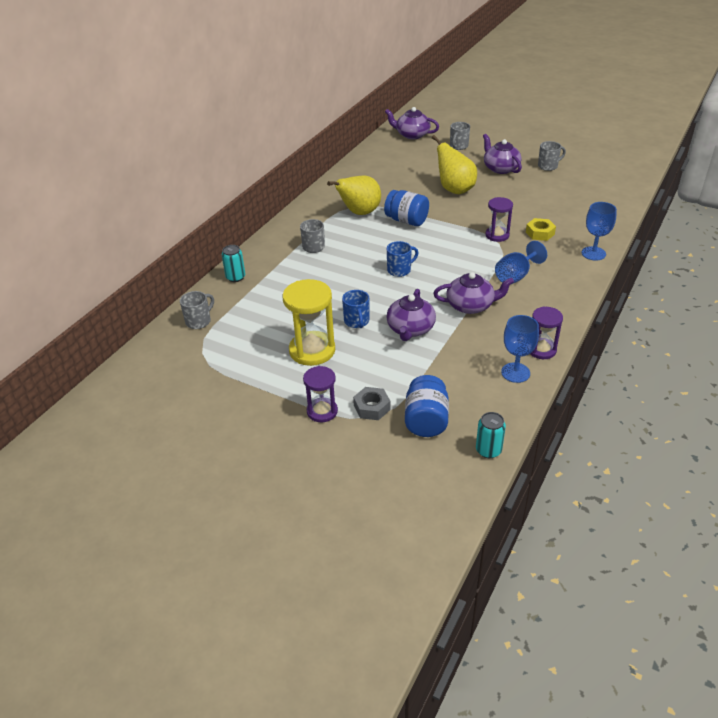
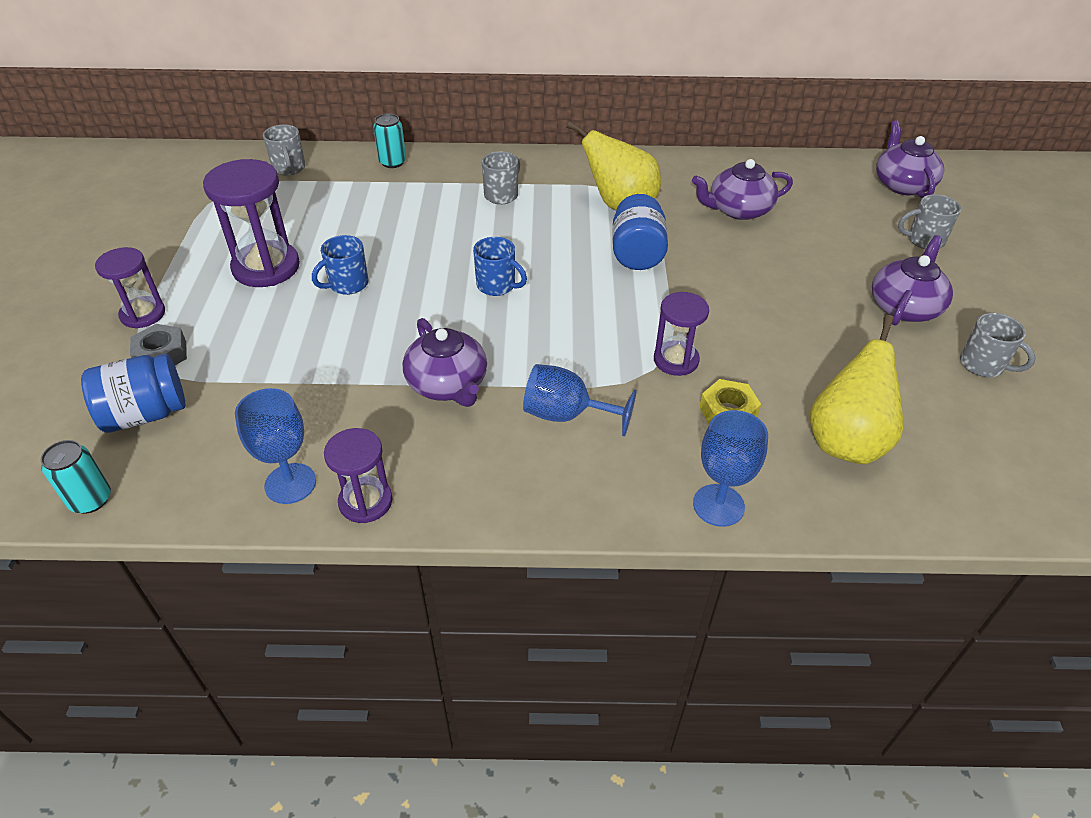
camera: 60 degrees right, 5 degrees up
grey mug [180,291,214,329] -> grey mug turned 60 degrees clockwise [263,125,305,175]
yellow hourglass [282,279,335,366] -> purple hourglass [203,159,300,287]
purple teapot [386,289,436,341] -> purple teapot moved to [692,159,793,220]
yellow pear [432,135,477,194] -> yellow pear moved to [810,315,903,464]

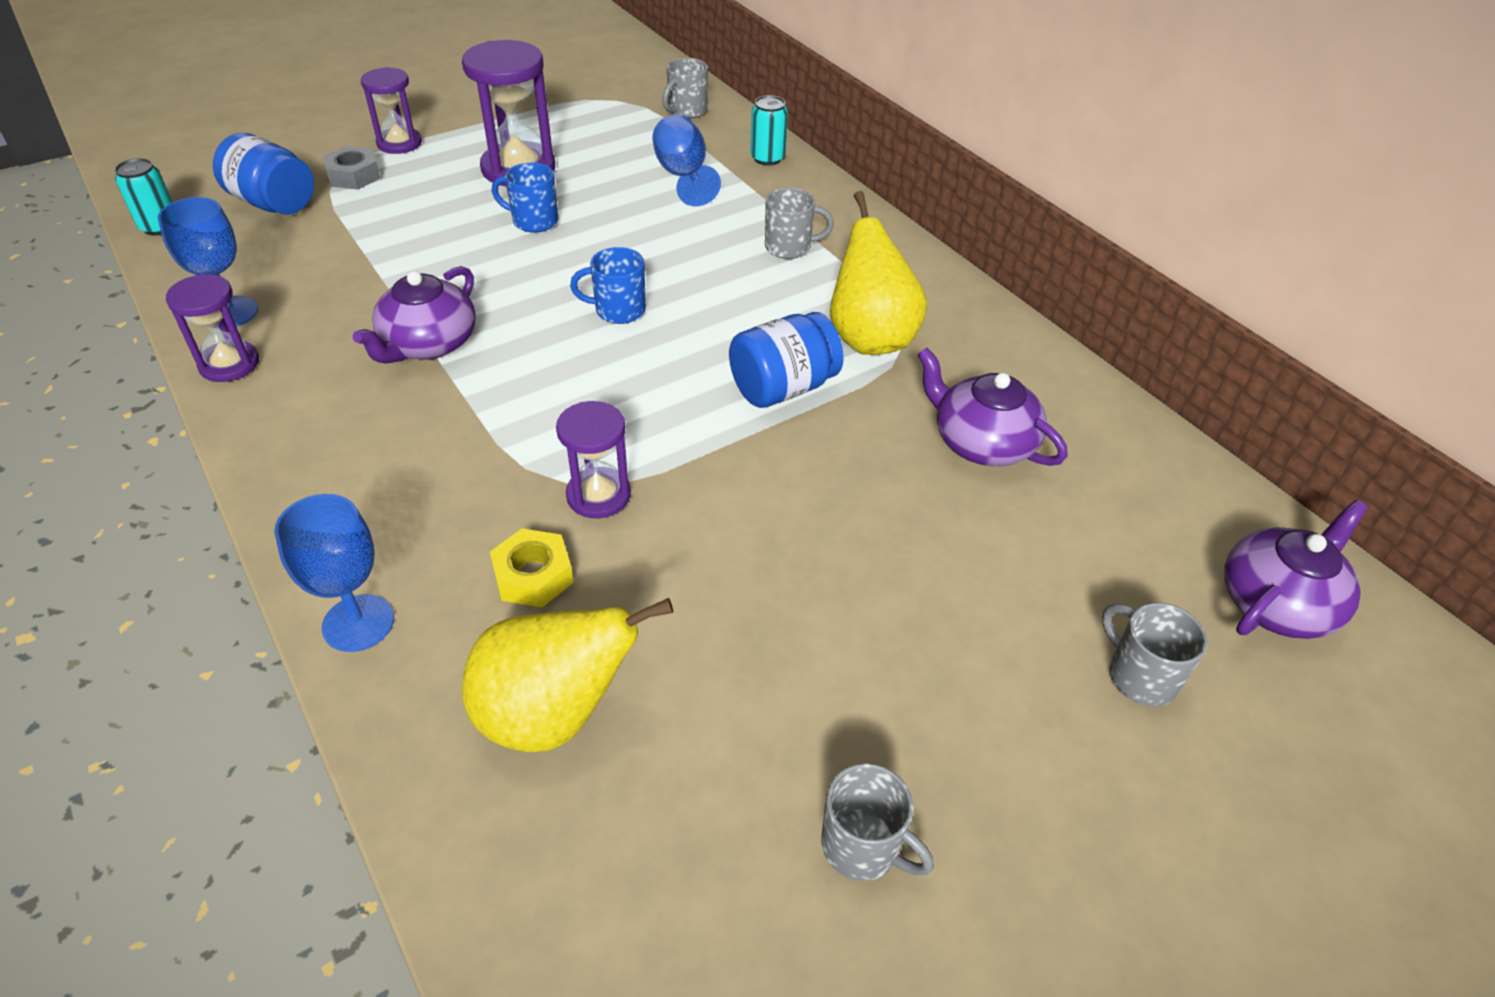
camera: 55 degrees right, 0 degrees up
blue mug [473,237,527,296] -> blue mug turned 90 degrees clockwise [570,247,646,324]
blue goblet [523,364,637,436] -> blue goblet moved to [652,114,721,207]
purple teapot [872,235,953,326] -> none
grey mug [960,313,1036,377] -> grey mug turned 60 degrees counterclockwise [821,763,934,881]

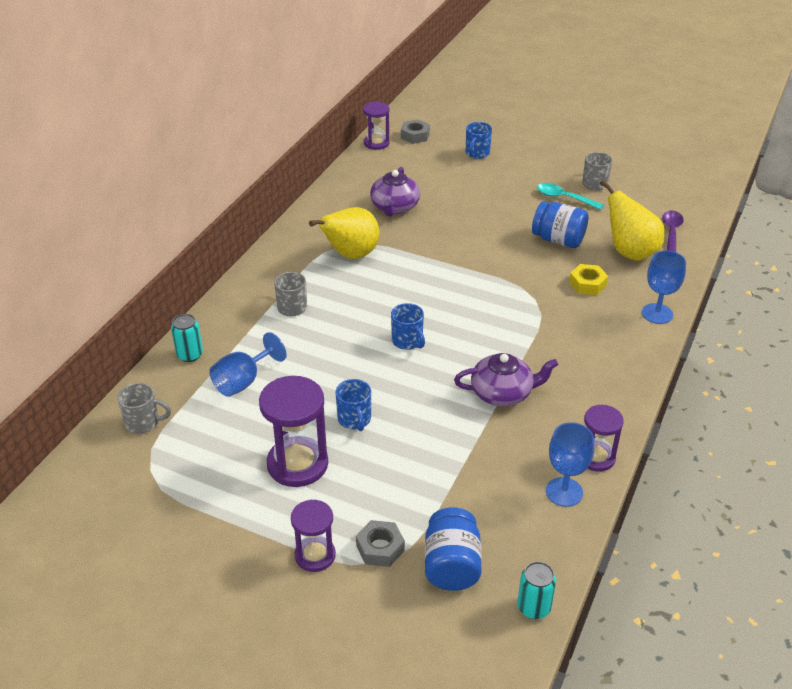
camera: 120 degrees left, 5 degrees down
purple hourglass [556,401,631,518] -> purple hourglass moved to [363,102,390,150]
blue jar [729,312,844,408] -> blue jar moved to [532,201,589,248]
grey mug [1102,603,1208,706] -> blue mug [466,122,492,159]
purple teapot [1224,500,1368,639] -> grey nut [401,119,430,144]
none -> turquoise spoon [537,183,603,210]
none -> purple spoon [662,211,684,252]

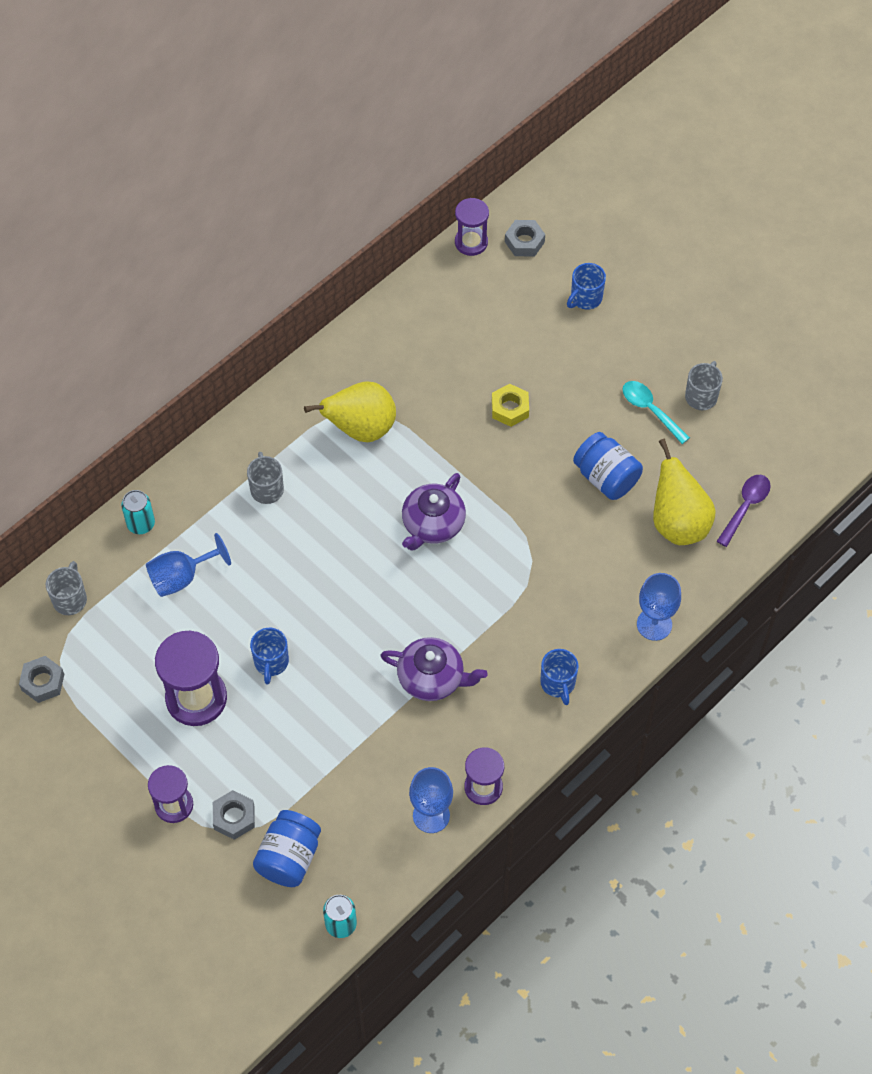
camera: 20 degrees right, 20 degrees up
grey mug [117,383,171,433] -> grey mug turned 105 degrees counterclockwise [46,561,87,615]
purple teapot [370,167,420,217] -> purple teapot moved to [402,473,466,551]
blue mug [391,303,425,350] -> blue mug moved to [540,649,579,705]
yellow nut [569,264,608,295] -> yellow nut moved to [492,384,529,427]
none -> grey nut [19,656,65,703]

